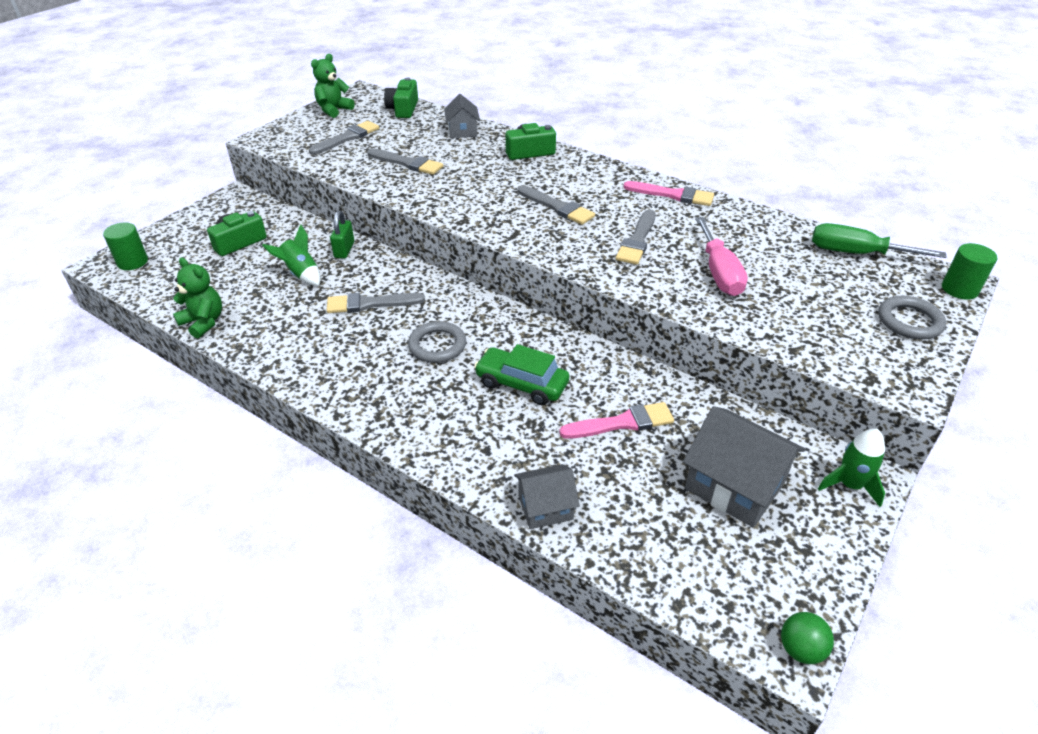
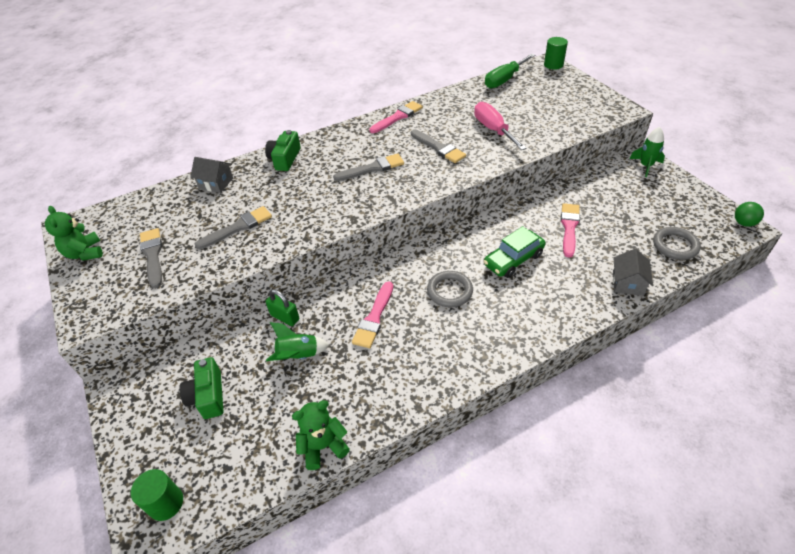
camera: 60 degrees left, 5 degrees up
grey brush [327,293,425,313] -> pink brush [352,281,393,348]
green camera [384,78,418,118] -> none
grey house [683,406,805,528] -> none
pink screwdriver [695,217,748,296] -> pink screwdriver turned 135 degrees counterclockwise [474,102,527,150]
grey ring [878,296,946,340] -> grey ring moved to [653,227,701,260]

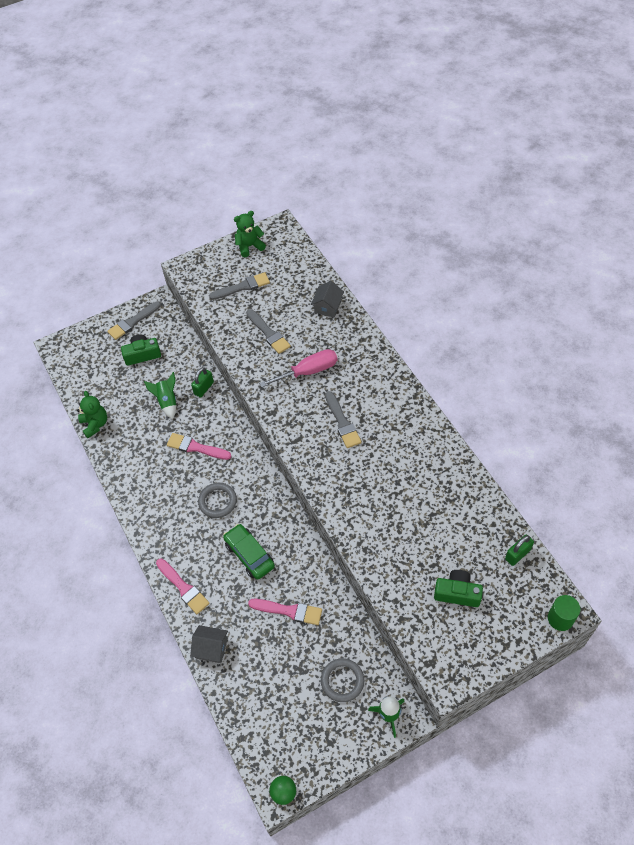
camera: 90 degrees right, 10 degrees up
green cylinder [131,469,183,521] -> none
green camera [265,130,301,171] -> green camera moved to [434,570,483,607]
pink brush [369,101,423,133] -> pink brush moved to [156,558,210,614]
grey brush [411,129,466,163] -> grey brush moved to [107,301,161,340]
pink screwdriver [474,102,527,150] -> pink screwdriver moved to [259,349,337,387]
green screwdriver [485,53,535,89] -> green padlock [505,535,534,566]
grey ring [653,227,701,260] -> grey ring moved to [321,658,364,702]

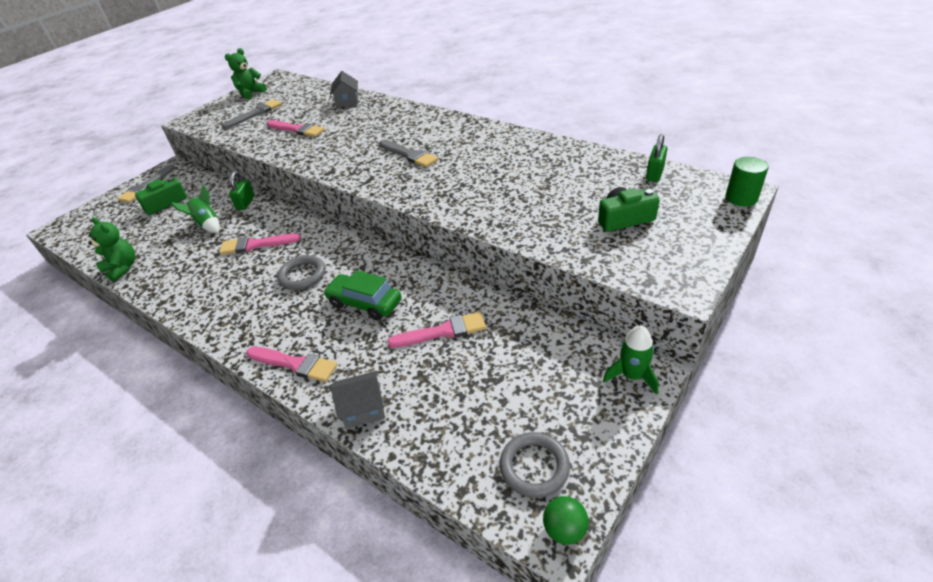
camera: 25 degrees left, 15 degrees down
grey brush [246,309,291,354] -> pink brush [267,120,325,137]
pink screwdriver [259,349,337,387] -> none
grey ring [321,658,364,702] -> grey ring moved to [499,432,570,498]

